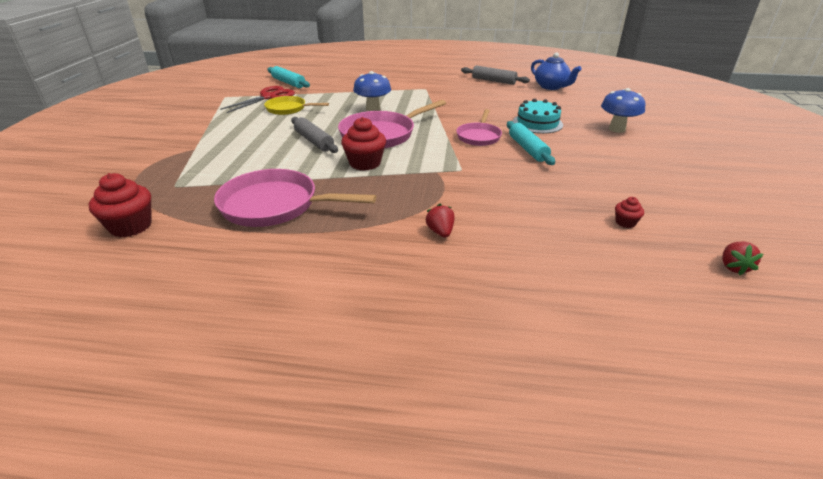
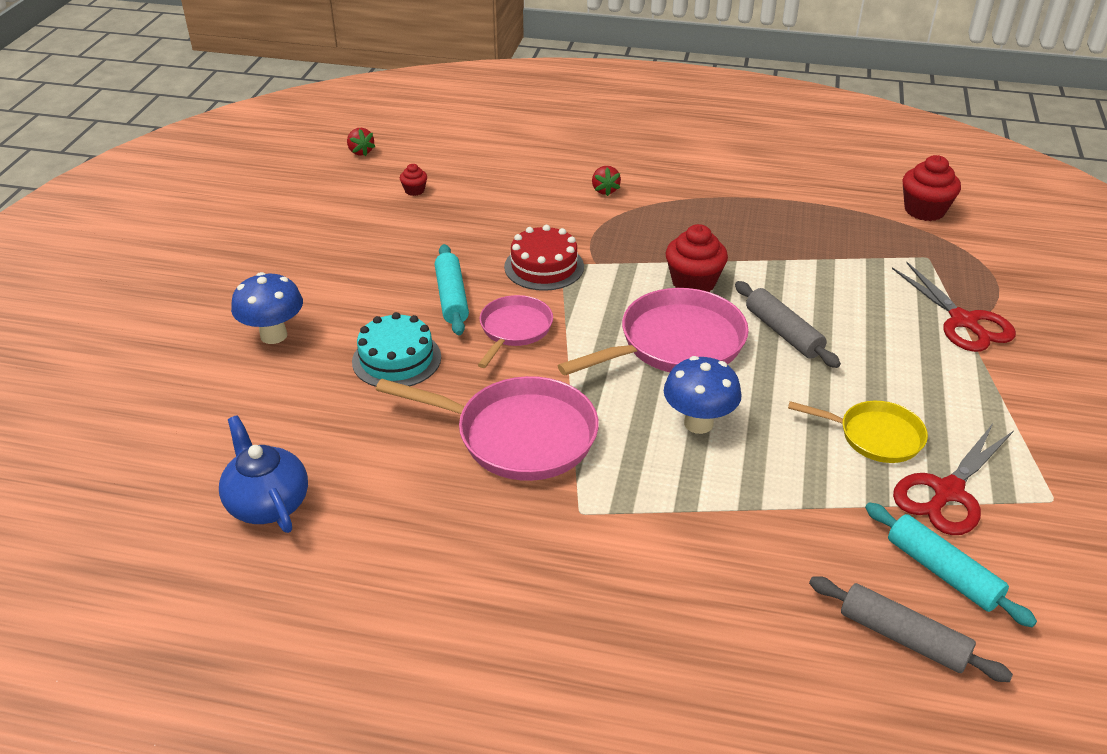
camera: 175 degrees left, 5 degrees up
pink pan [214,169,376,227] -> pink pan moved to [376,376,599,481]
grey rolling pin [461,65,530,85] -> grey rolling pin moved to [809,576,1013,682]
red strawberry [722,242,763,276] -> red strawberry turned 135 degrees clockwise [347,128,375,156]
none -> red cake [504,225,584,291]
none -> red scissors [892,262,1016,352]

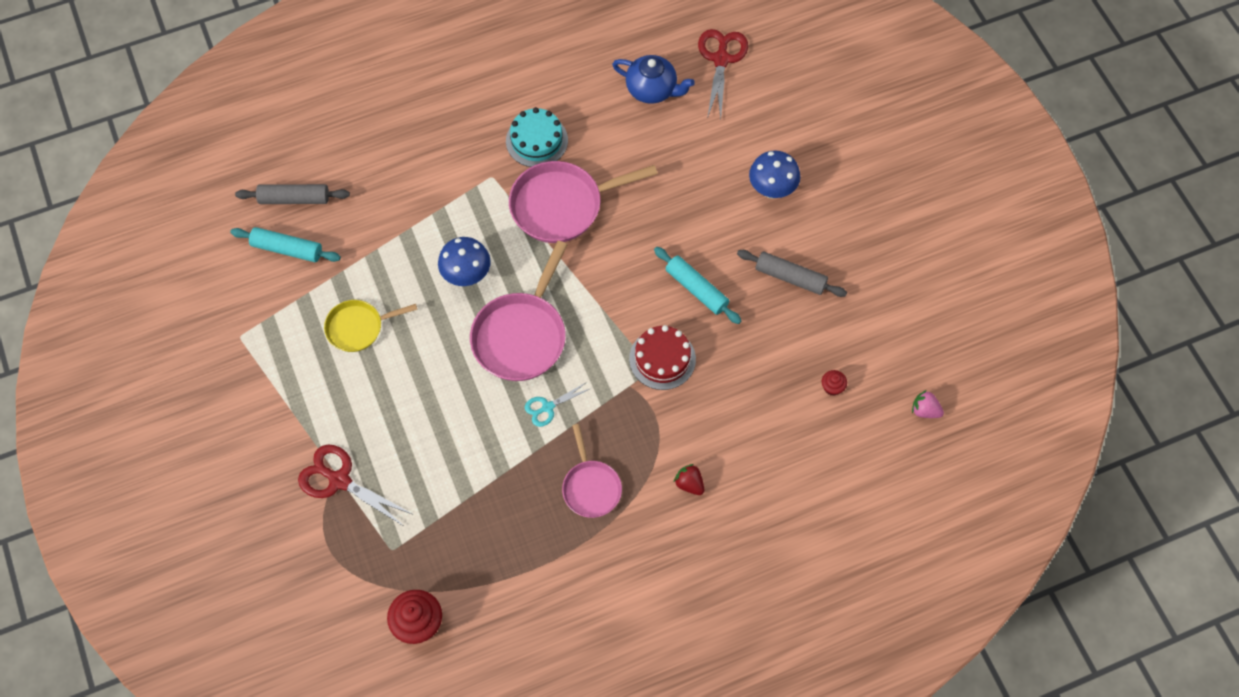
camera: 145 degrees right, 25 degrees up
red strawberry [347,128,375,156] -> pink strawberry [912,390,944,418]
turquoise cake [352,312,441,387] -> turquoise cake moved to [506,107,568,167]
pink pan [478,295,553,368] -> pink pan moved to [562,424,622,518]
red cupcake [666,224,728,292] -> turquoise scissors [525,382,591,427]
grey rolling pin [735,281,841,368] -> grey rolling pin moved to [737,250,847,297]
red scissors [893,424,1014,535] -> red scissors moved to [698,29,748,119]

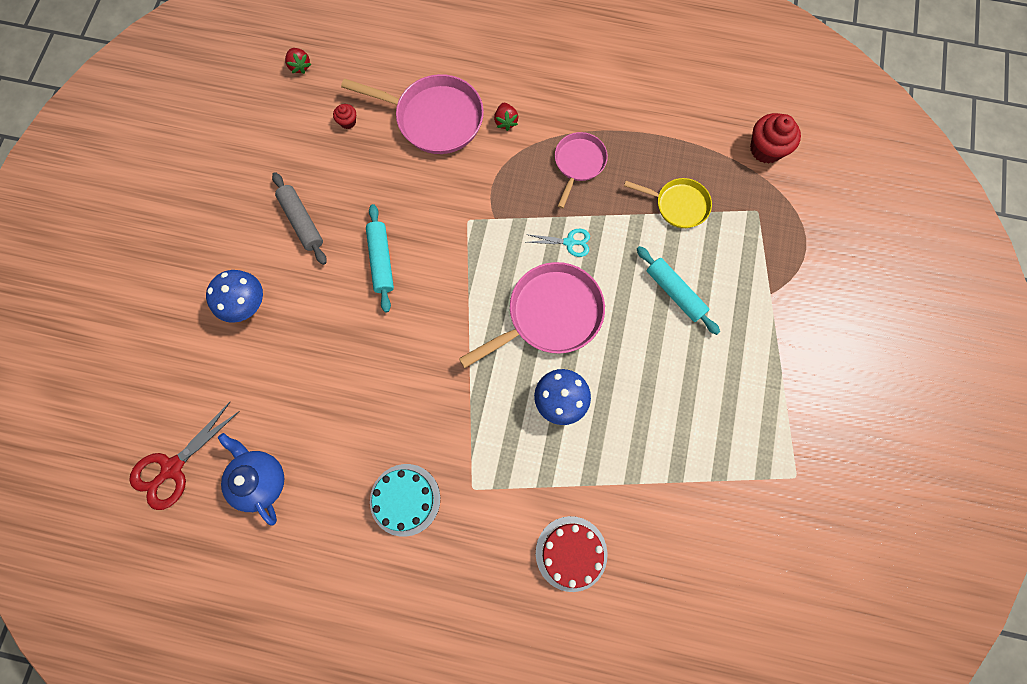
camera: 145 degrees left, 10 degrees up
turquoise rolling pin [230,227,341,262] -> turquoise rolling pin moved to [637,246,720,335]
grey rolling pin [235,184,350,204] -> none
red scissors [298,445,412,527] -> none
yellow pan [324,300,417,352] -> yellow pan moved to [624,178,712,228]
pink pan [509,161,658,243] -> pink pan moved to [341,74,484,154]
red cake [629,325,696,390] -> red cake moved to [536,516,607,592]
pink strawberry [912,390,944,418] -> red strawberry [285,48,311,74]

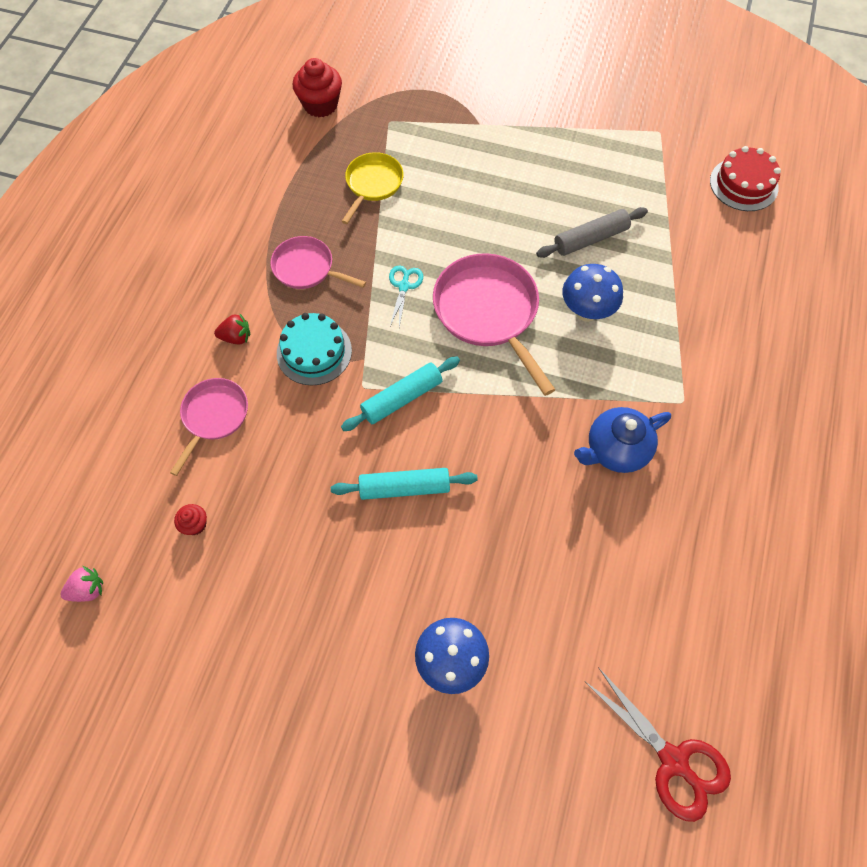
camera: 85 degrees left, 10 degrees down
blue teapot [217,433,285,526] -> blue teapot moved to [574,407,671,473]
grey rolling pin [272,172,327,265] -> grey rolling pin moved to [536,207,648,258]
red strawberry [285,48,311,74] -> pink strawberry [61,566,103,602]
pink pan [341,74,484,154] -> pink pan [170,378,248,476], size x0.60
turquoise cake [370,464,440,537] -> turquoise cake moved to [277,313,352,386]
red cake [536,516,607,592] -> red cake moved to [710,146,781,211]
turquoise rolling pin [637,246,720,335] -> turquoise rolling pin moved to [341,357,460,431]

